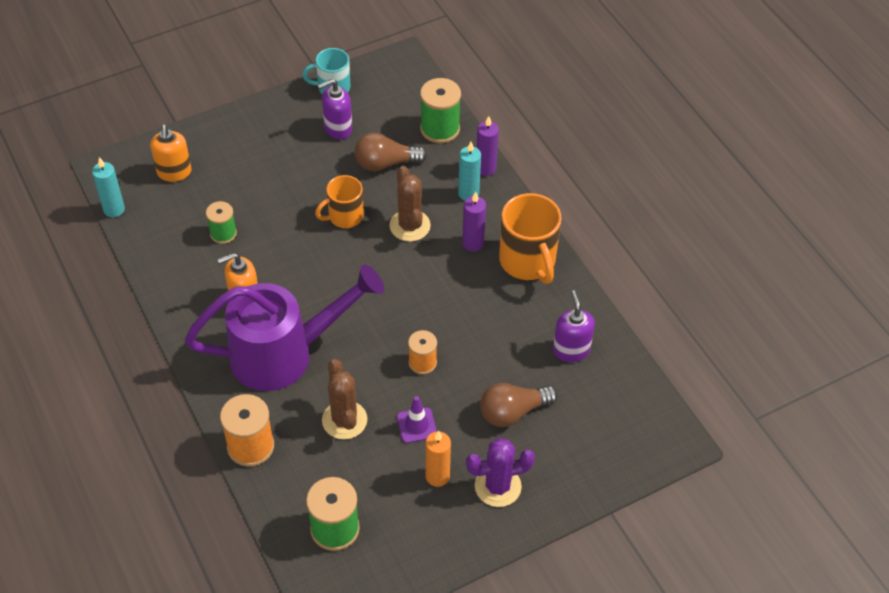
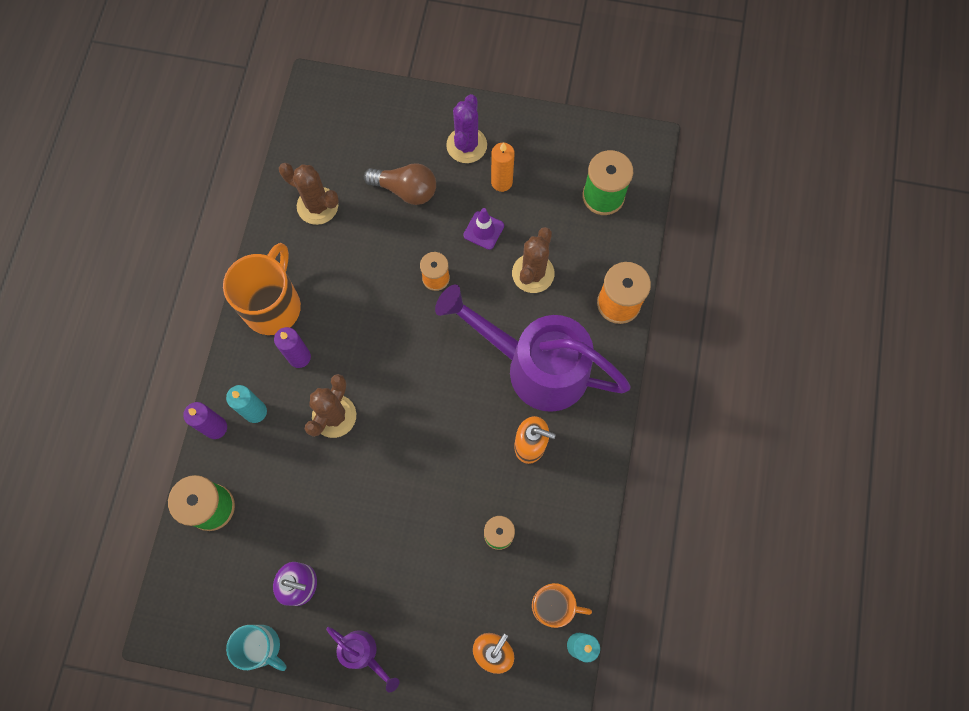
camera: 140 degrees left, 20 degrees up
orange mug [315,175,364,228] -> orange mug moved to [532,583,592,628]
brown light bulb [355,133,427,171] -> none
purple cactus [466,438,535,507] -> purple cactus turned 75 degrees clockwise [446,94,487,163]
purple soap dispenser [553,290,595,362] -> brown cactus [279,163,339,225]
none -> purple watering can [326,627,399,692]

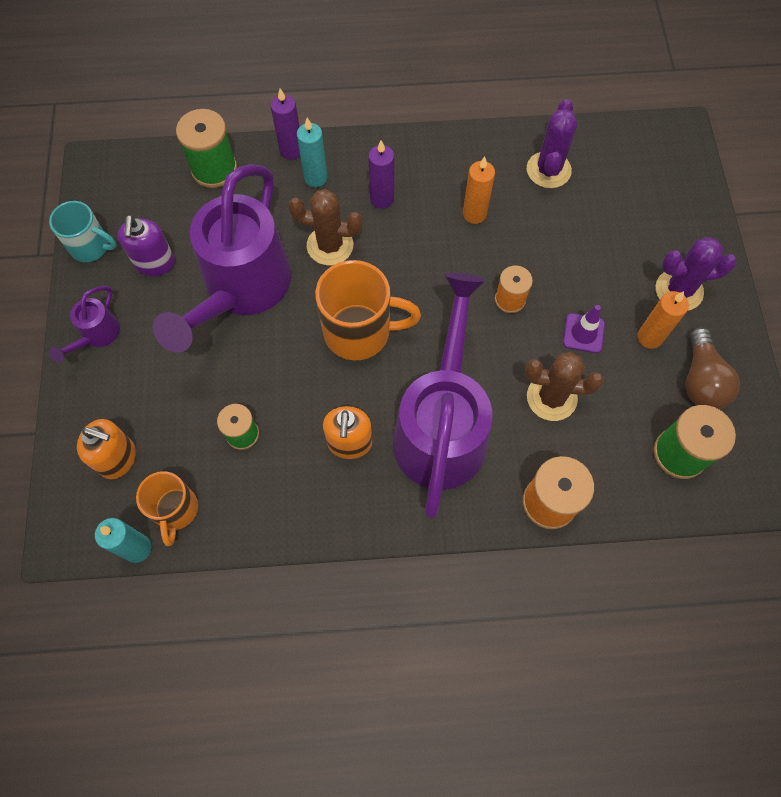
camera: 75 degrees right, 5 degrees down
orange mug [223,243,301,335] -> orange mug moved to [315,260,421,360]
turquoise mug [226,625,286,671] -> turquoise mug turned 90 degrees counterclockwise [49,201,117,262]
brown cactus [279,163,339,225] -> purple cactus [527,99,577,188]
brown light bulb [364,163,436,205] -> brown light bulb moved to [685,327,740,409]
none -> purple watering can [153,164,291,353]
none -> orange candle [463,157,495,224]

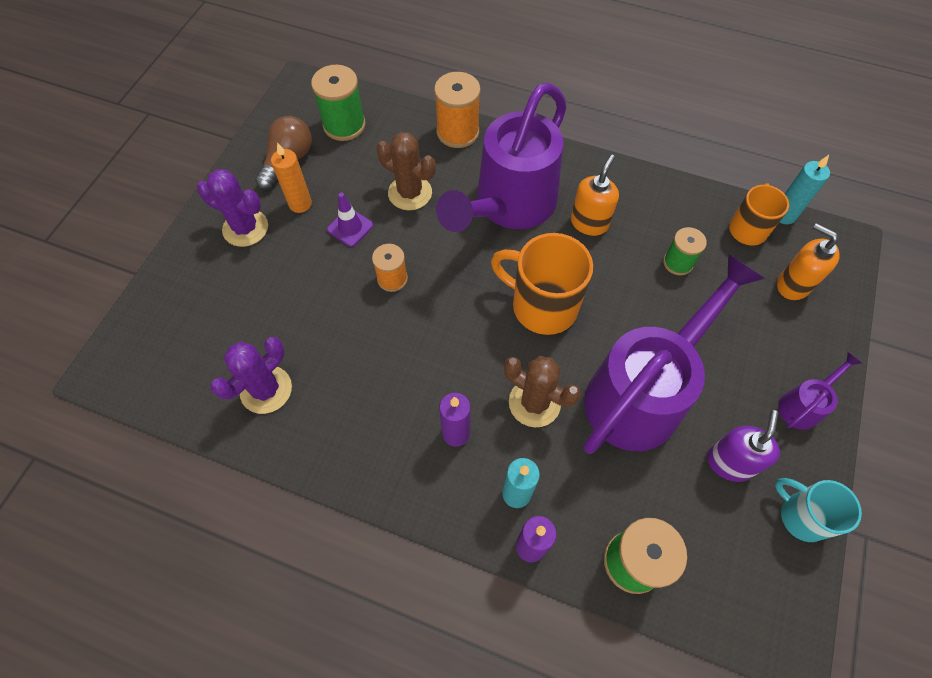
camera: 155 degrees left, 5 degrees down
orange candle [463,157,495,224] -> none

